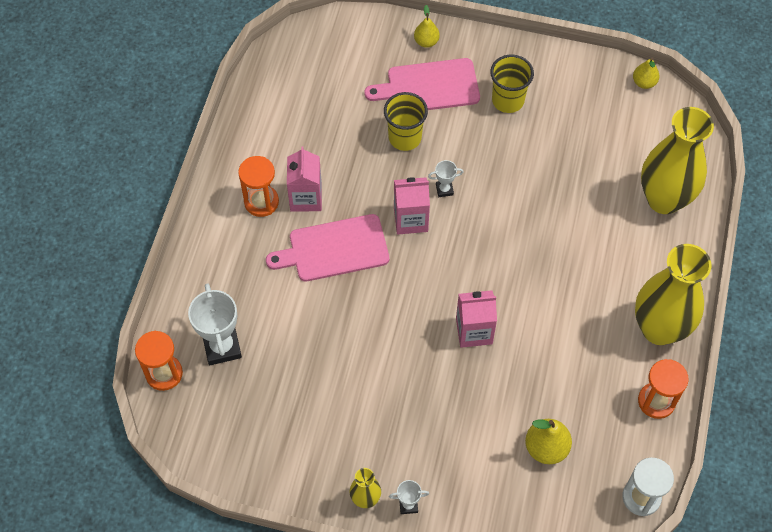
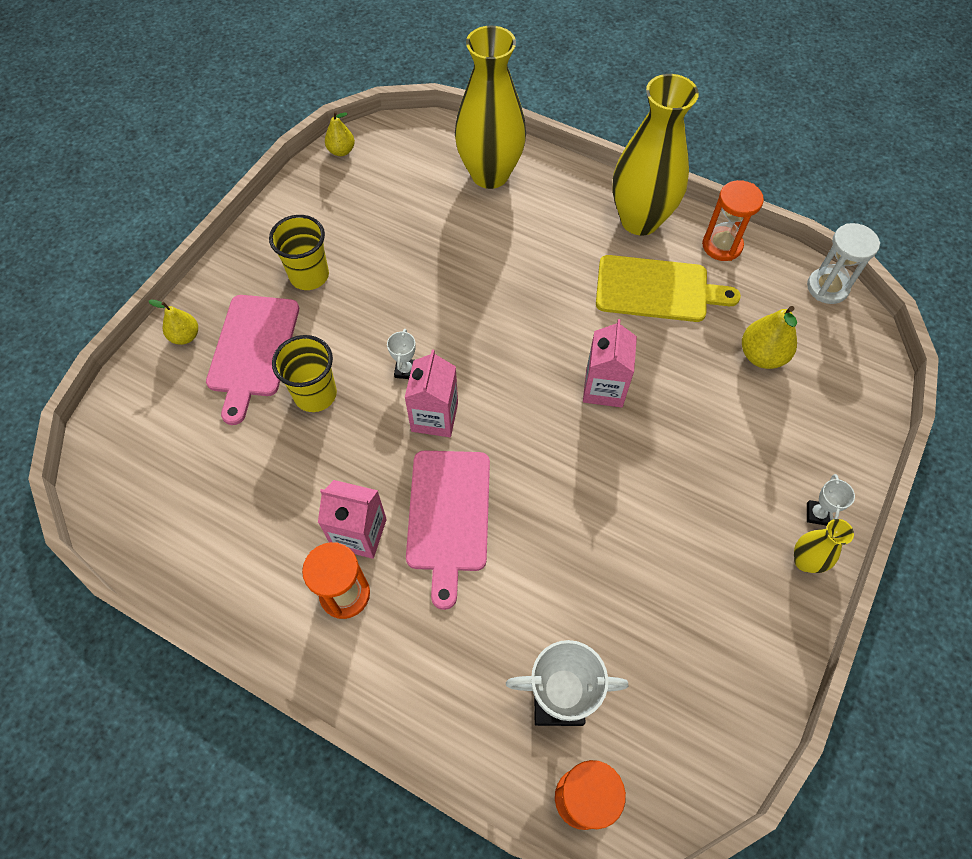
camera: 75 degrees left, 0 degrees up
none -> yellow cutting board [596,255,741,322]

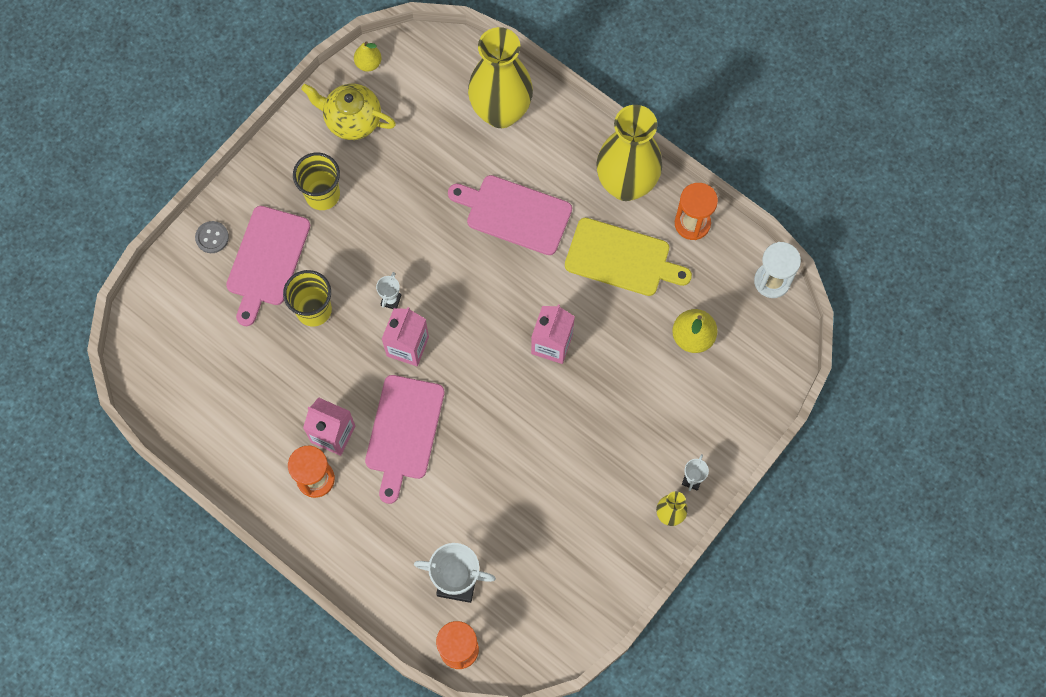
camera: 10 degrees right, 10 degrees up
yellow pear [149,300,198,345] -> grey button [195,221,229,253]
none -> yellow teapot [301,84,396,140]
none -> pink cutting board [448,175,572,255]

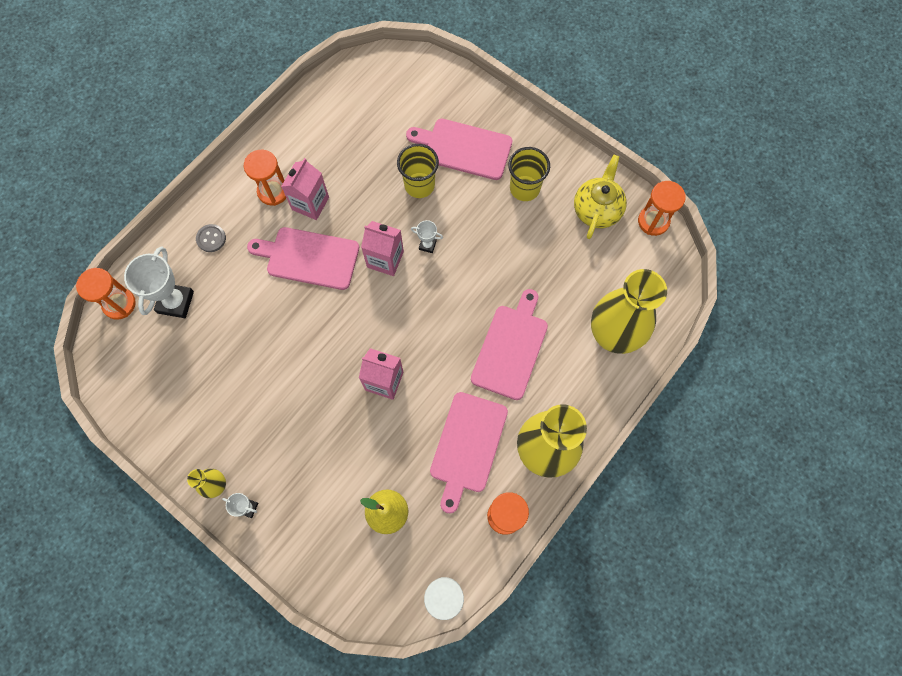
camera: 90 degrees right, 0 degrees up
grey button [195,221,229,253] -> grey button moved to [196,224,226,252]
yellow pear [354,41,382,72] -> orange hourglass [638,181,686,236]
yellow cutting board [565,218,692,296] -> pink cutting board [430,392,508,514]

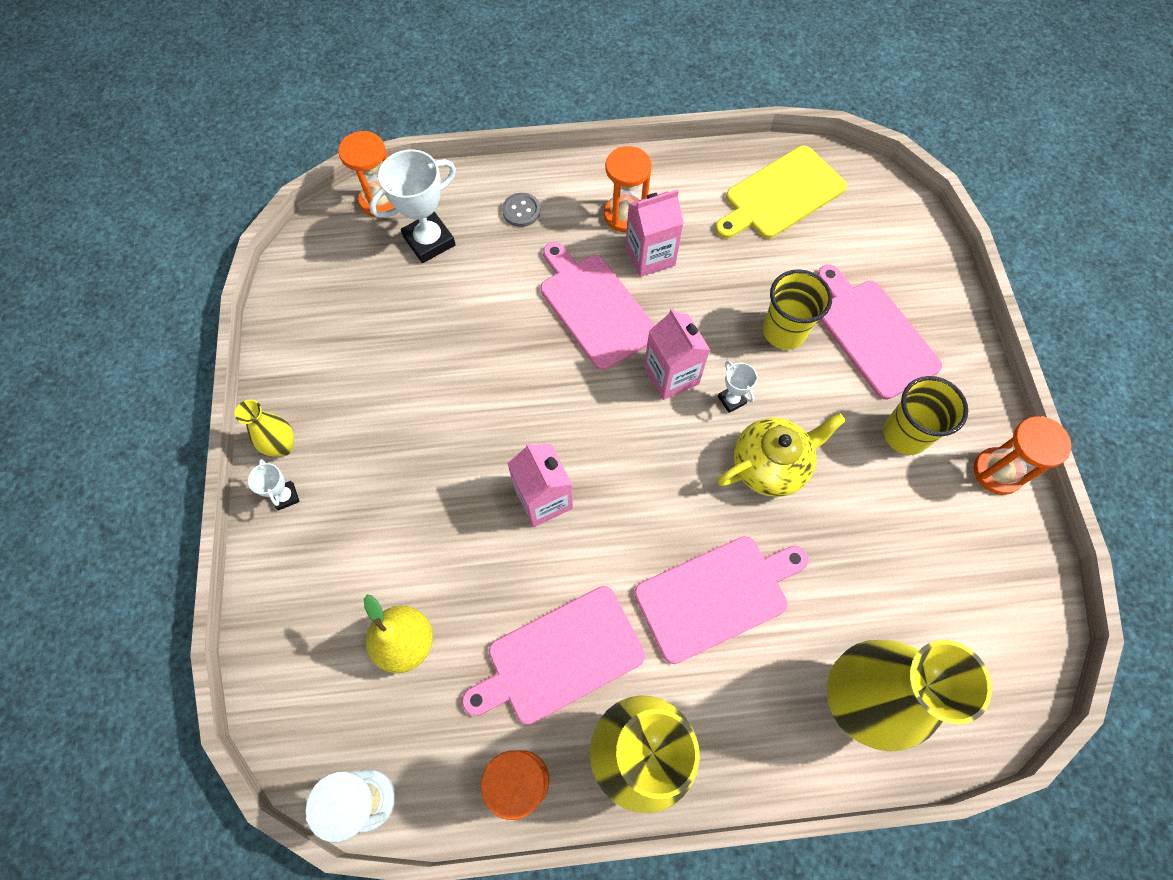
camera: 45 degrees right, 5 degrees down
yellow teapot [574,155,627,239] -> yellow teapot moved to [718,413,846,497]
orange hourglass [638,181,686,236] -> orange hourglass moved to [974,416,1071,495]
none -> yellow cutting board [715,145,847,239]

